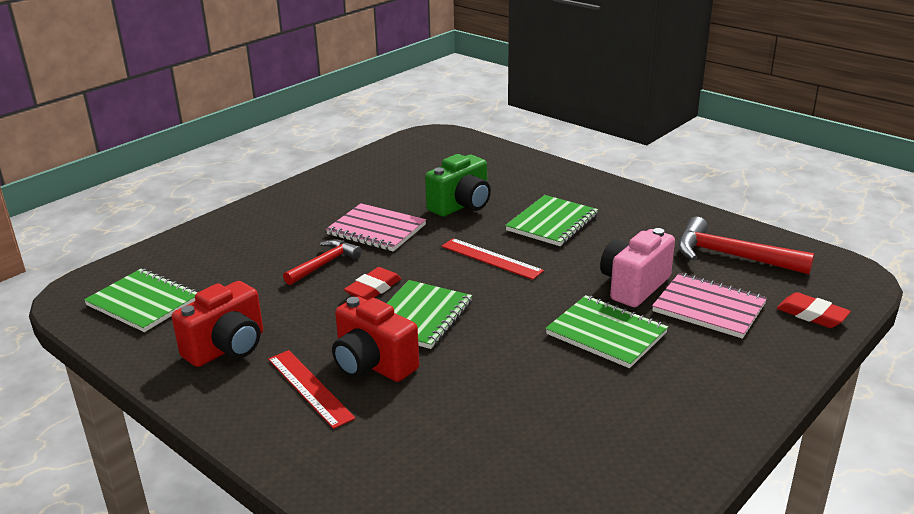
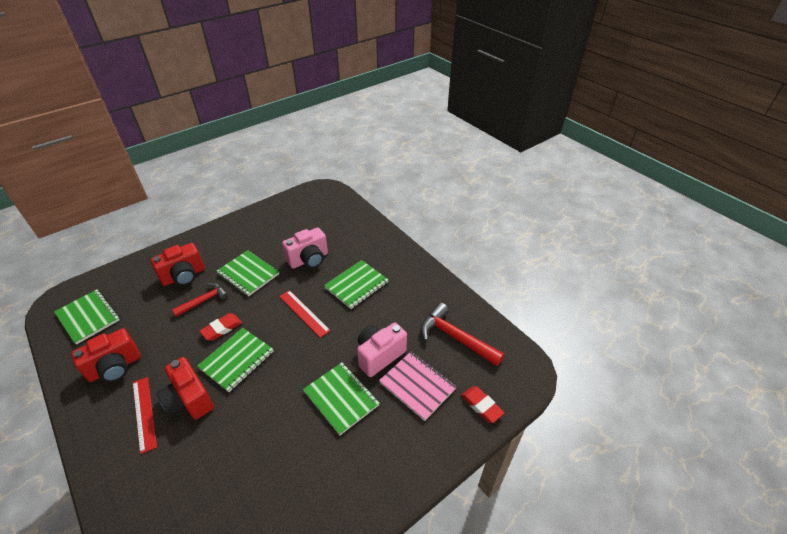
camera: 10 degrees right, 15 degrees up
pink notebook [326,203,426,251] -> green notebook [217,250,279,296]
green camera [425,154,491,217] -> pink camera [282,227,328,269]
none -> red camera [151,243,205,286]

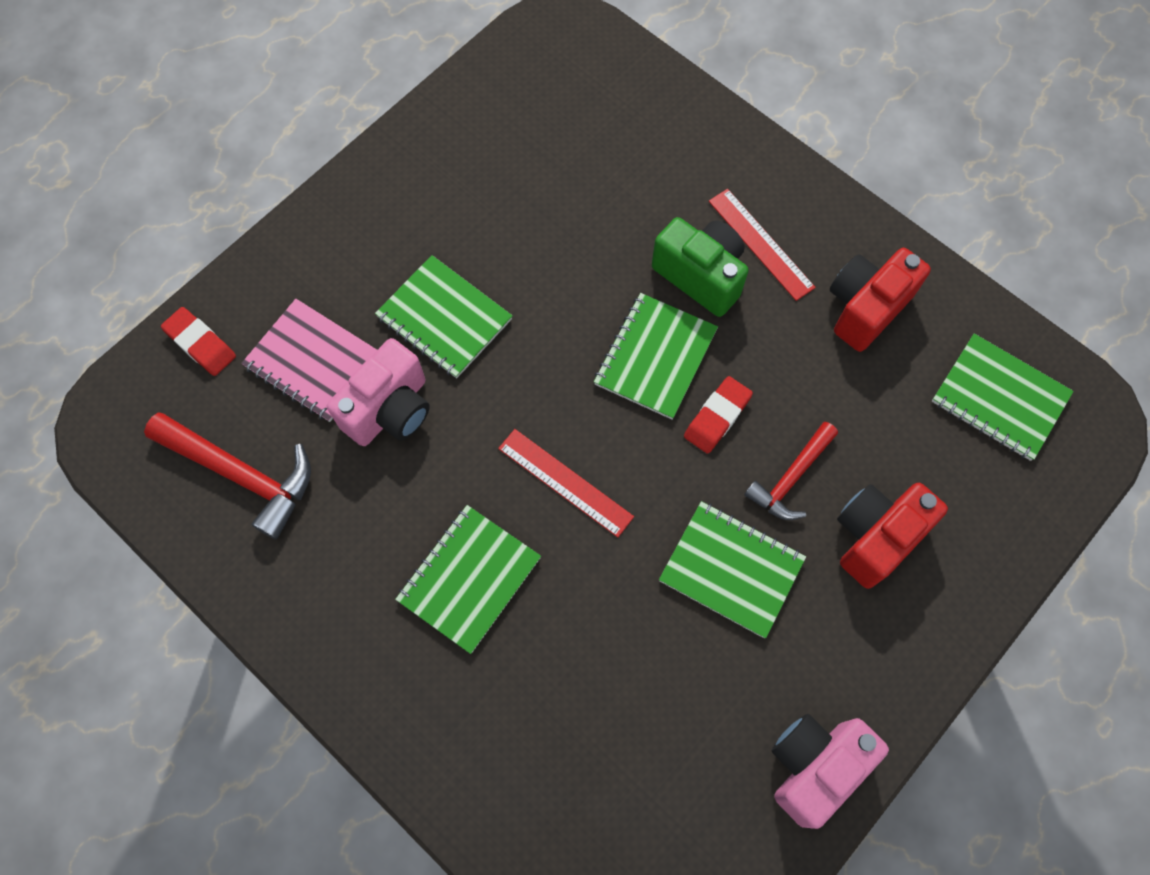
camera: 170 degrees right, 25 degrees up
red camera [156,357,214,419] -> green camera [652,217,749,317]
pink camera [282,227,328,269] -> pink camera moved to [771,714,889,829]

